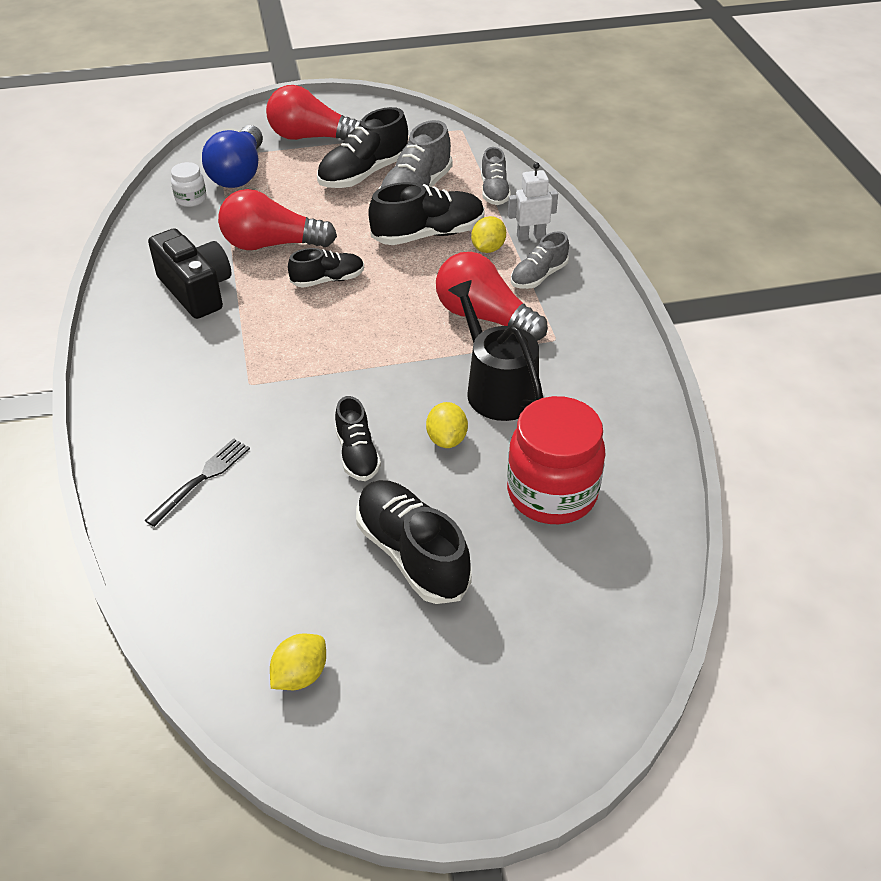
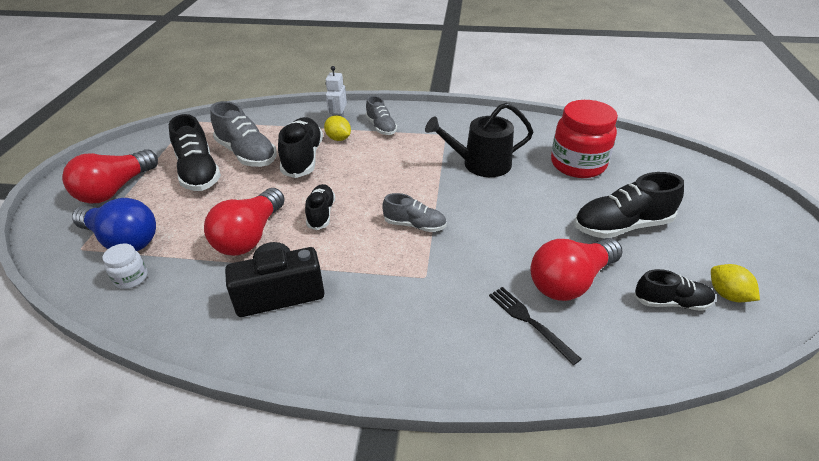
camera: 70 degrees left, 5 degrees down
black shoe [335,396,381,481] -> black shoe moved to [634,269,715,311]
yellow lemon [426,402,468,448] -> none
red light bulb [436,252,548,341] -> red light bulb moved to [530,238,623,301]
grey shoe [481,147,511,205] -> grey shoe moved to [382,193,447,232]

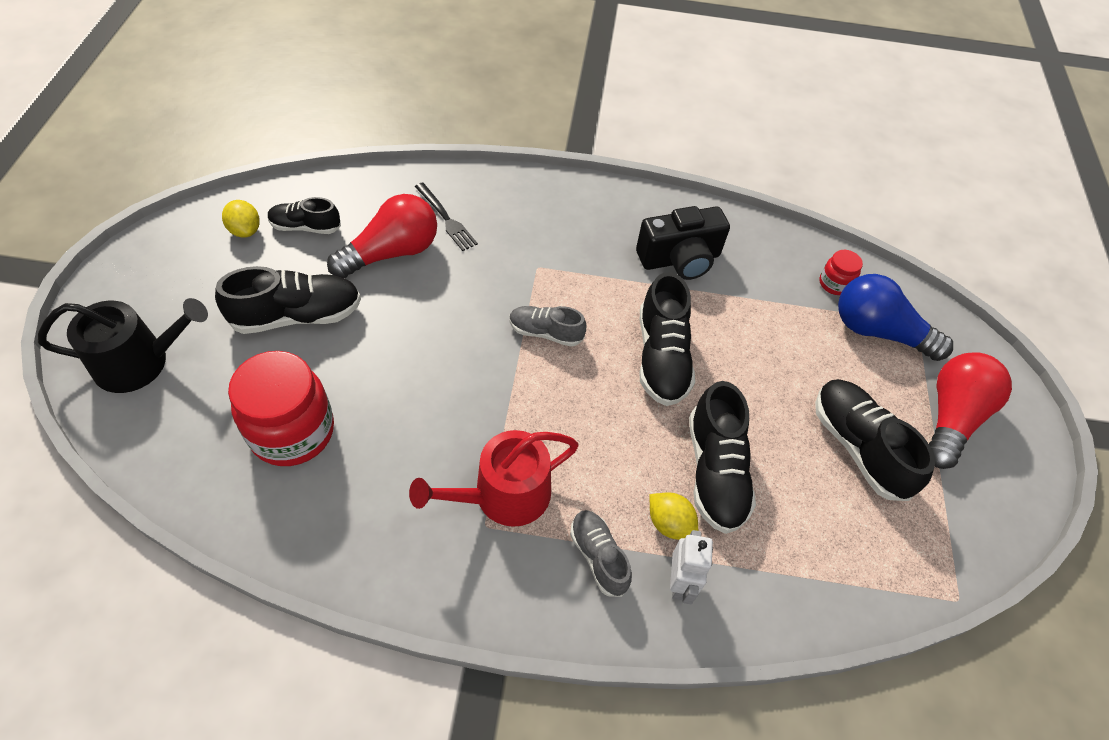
camera: 175 degrees right, 15 degrees up
white jar [103,243,148,289] -> red jar [819,250,863,295]
red light bulb [204,188,285,256] -> none
grey shoe [210,101,277,167] -> none
black shoe [305,184,335,230] -> black shoe [639,272,695,406], size x1.65
black watering can [425,103,533,177] -> black watering can moved to [38,298,208,393]
none -> red watering can [409,430,579,527]

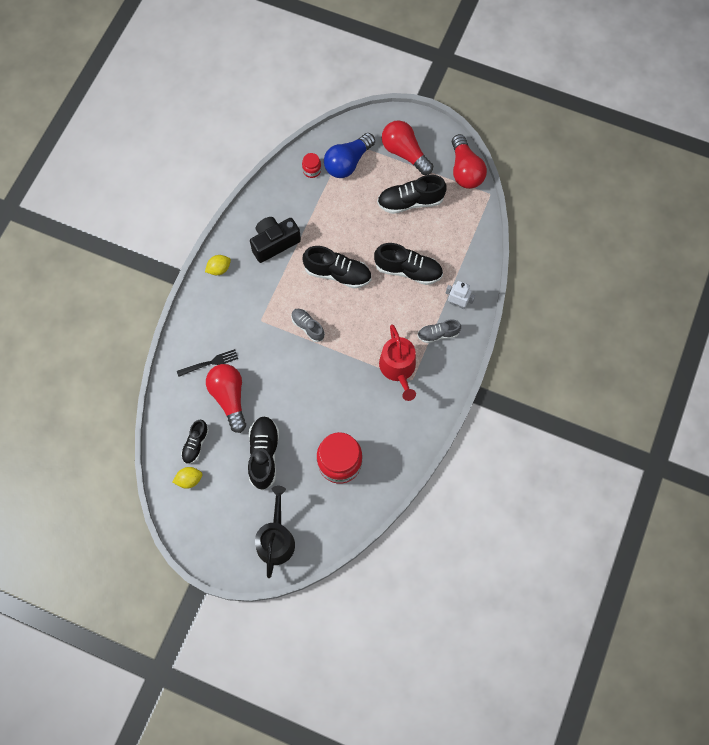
camera: 70 degrees left, 15 degrees up
grey shoe [510,306,586,347] -> grey shoe turned 105 degrees clockwise [291,309,325,342]
black camera [636,206,730,280] -> black camera turned 120 degrees counterclockwise [250,217,301,263]
yellow lemon [650,492,698,540] -> yellow lemon moved to [205,255,231,275]
none -> red light bulb [452,134,487,189]

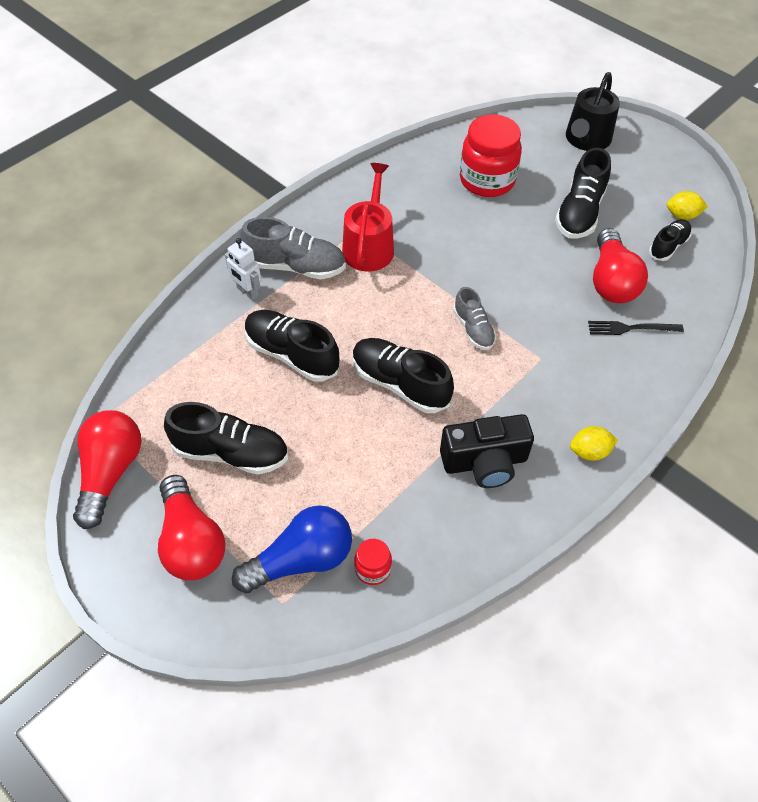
camera: 160 degrees left, 15 degrees down
grey shoe [417,319,461,343] -> grey shoe [240,217,346,279], size x1.65

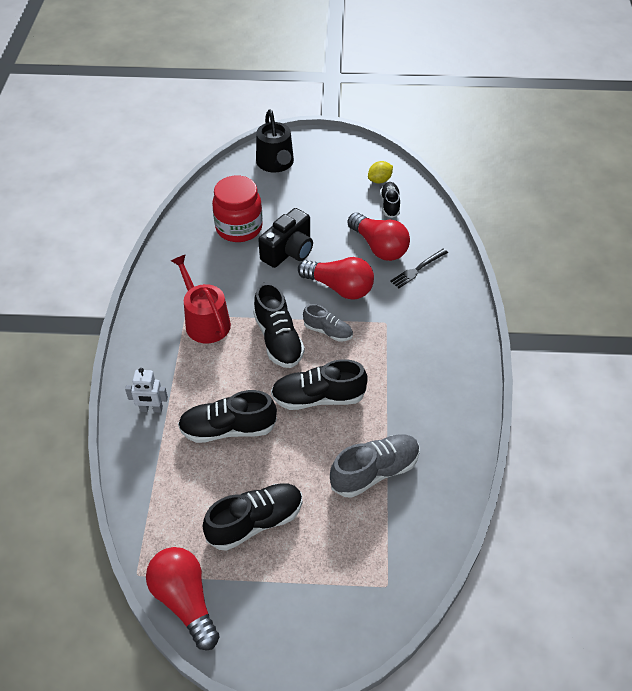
camera: 40 degrees left, 5 degrees down
red light bulb [158,475,226,580] -> red light bulb moved to [298,257,374,300]
blue light bulb [232,505,352,593] -> none
grey shoe [240,217,346,279] -> grey shoe moved to [330,434,420,498]
red jar [354,539,392,585] -> none
black camera [440,414,534,488] -> black camera moved to [258,208,313,268]
black shoe [555,148,611,239] -> black shoe moved to [253,282,305,368]
yellow lemon [570,426,618,461] -> none

